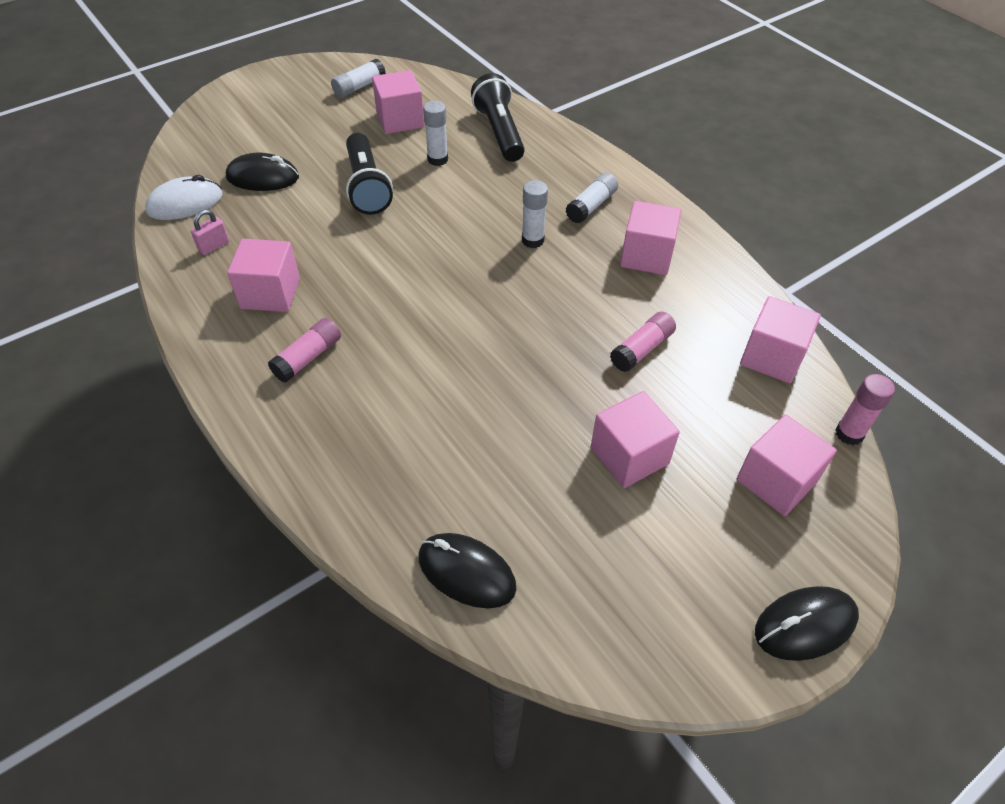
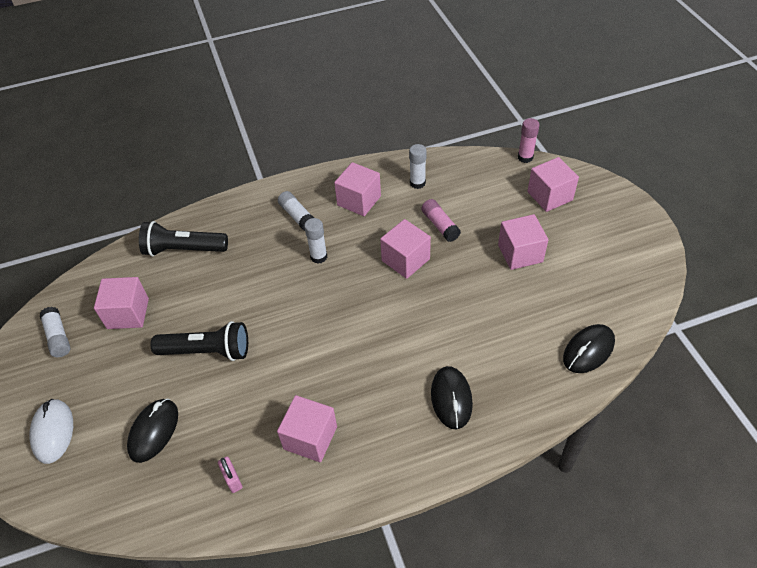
camera: 70 degrees left, 0 degrees up
white mouse [145,175,222,220] -> white mouse moved to [30,399,73,464]
pink glue stick [268,318,341,383] -> none
white glue stick [423,101,448,166] -> white glue stick moved to [409,144,427,189]
pink cube [740,296,821,383] -> pink cube moved to [380,219,431,279]
black mouse [755,586,859,661] -> black mouse moved to [431,366,473,429]

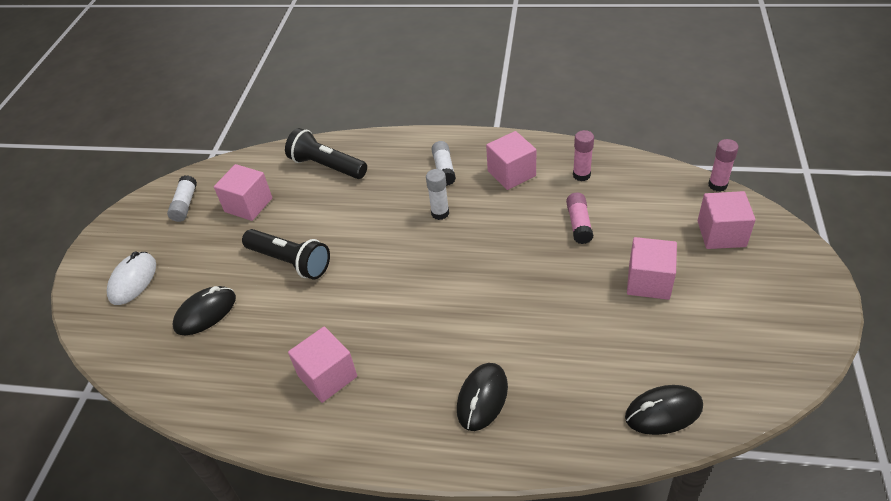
camera: 30 degrees right, 5 degrees down
pink padlock [218,457,242,493] -> none
pink cube [380,219,431,279] -> none
white glue stick [409,144,427,189] -> pink glue stick [573,130,594,181]

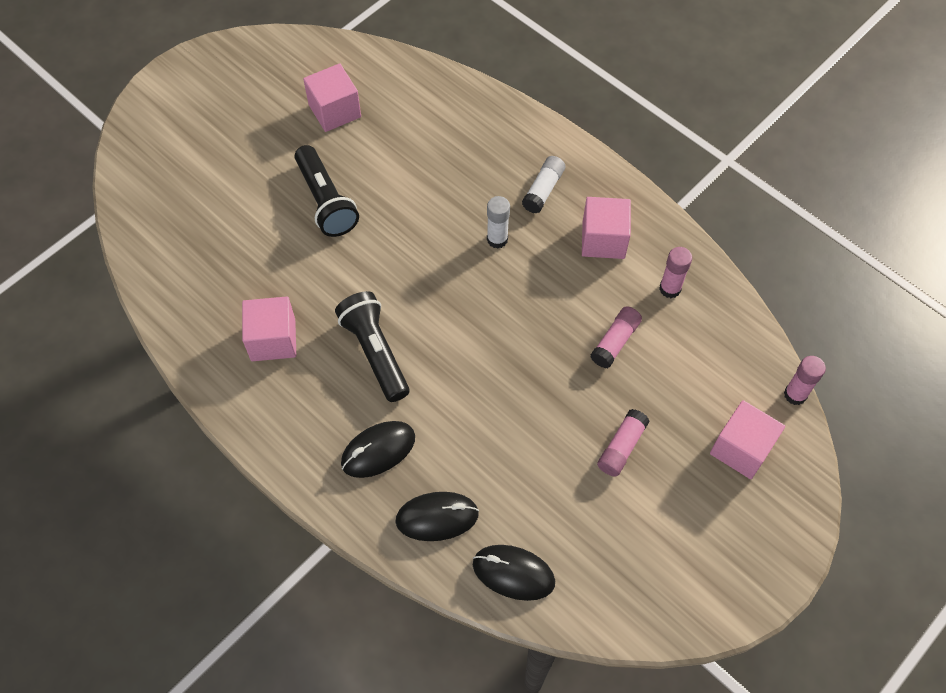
camera: 30 degrees right, 15 degrees up
white mouse [107,251,156,305] -> none
white glue stick [167,175,197,222] -> none
black mouse [172,286,236,335] -> black mouse moved to [395,492,479,541]
black flashlight [285,128,367,179] -> black flashlight moved to [335,291,409,402]
pink cube [627,237,677,300] -> pink glue stick [597,409,650,477]

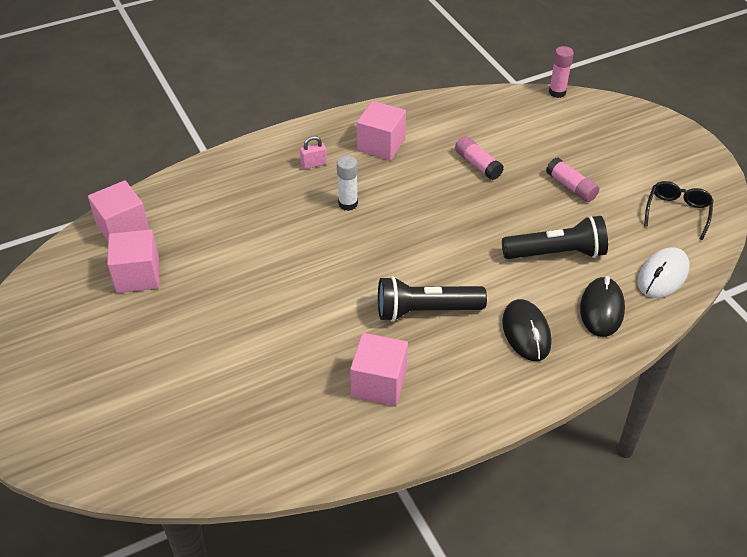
camera: 70 degrees left, 15 degrees down
black flashlight [294,145,359,237] -> black flashlight moved to [502,215,608,259]
black mouse [473,545,555,601] -> white mouse [637,247,690,298]
white glue stick [522,156,565,214] -> pink padlock [300,136,327,169]
pink glue stick [659,247,692,298] -> none
pink cube [710,400,785,479] -> pink cube moved to [88,180,149,241]
none -> black glasses [644,181,713,240]

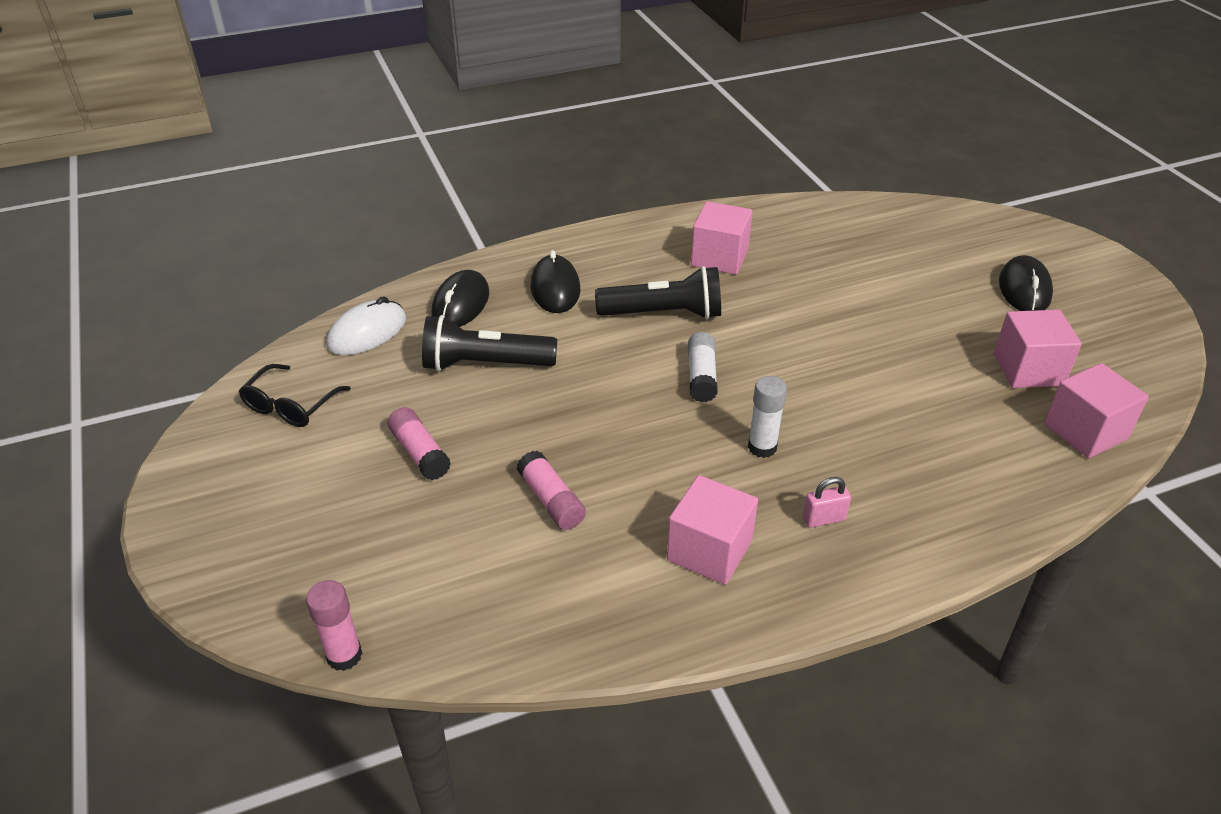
camera: 175 degrees left, 5 degrees down
none -> white glue stick [688,332,718,402]
none -> black mouse [999,255,1053,311]

